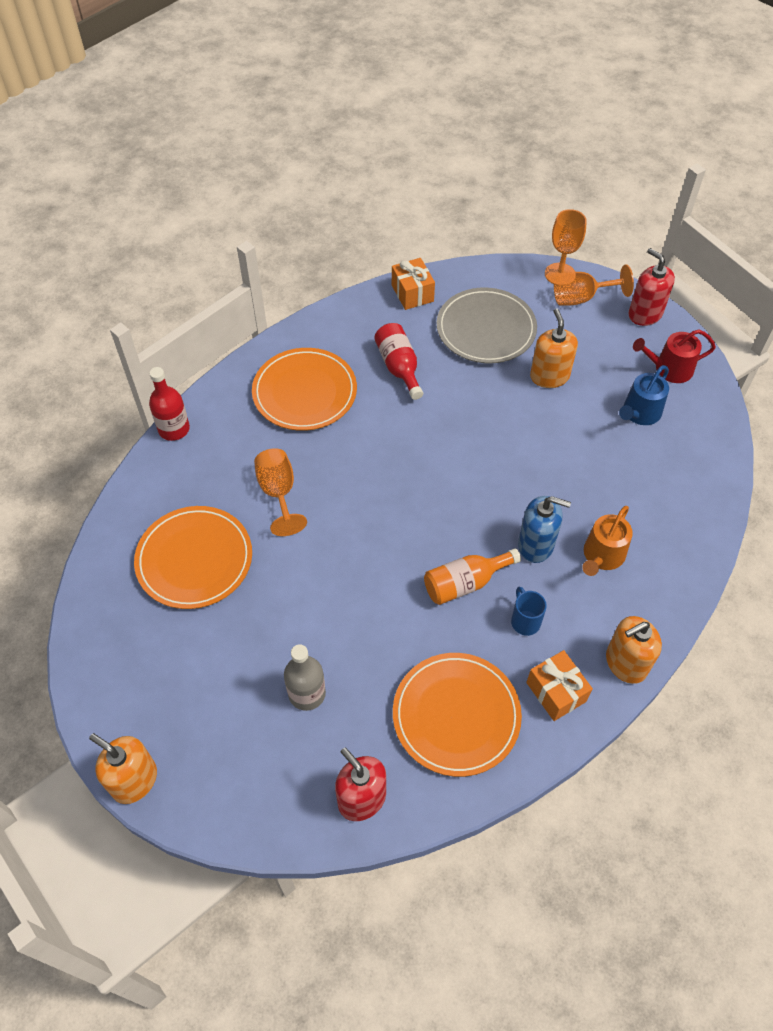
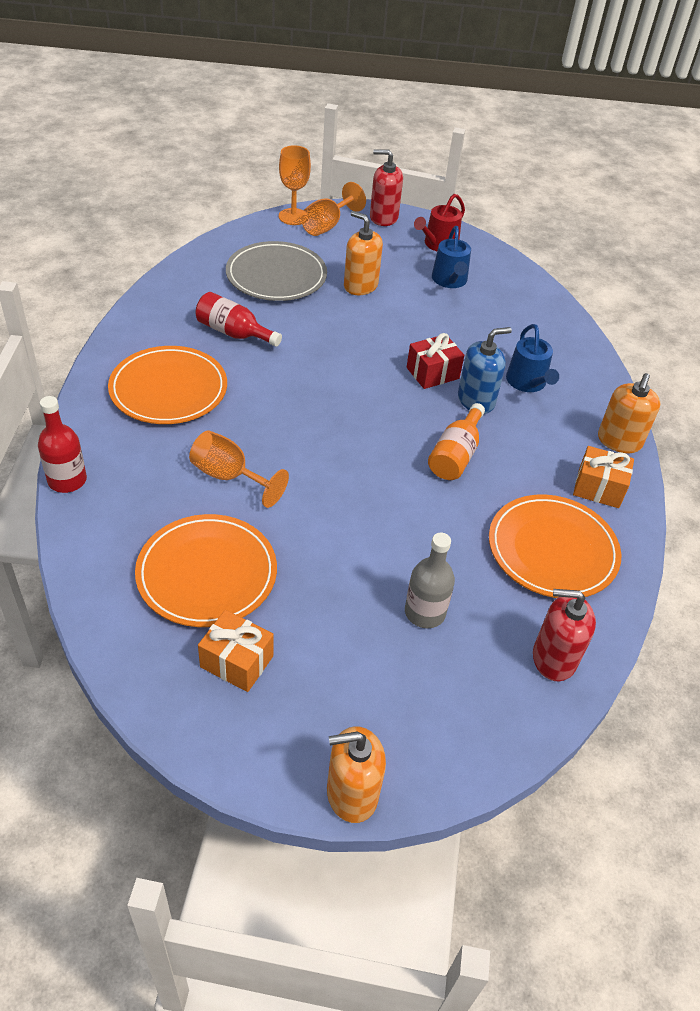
camera: 45 degrees left, 10 degrees down
orange gift [392,258,435,310] -> orange gift moved to [198,610,274,692]
blue mug [511,587,547,636] -> none
orange watering can [582,506,633,576] -> blue watering can [506,324,559,392]
none -> red gift [407,333,464,389]

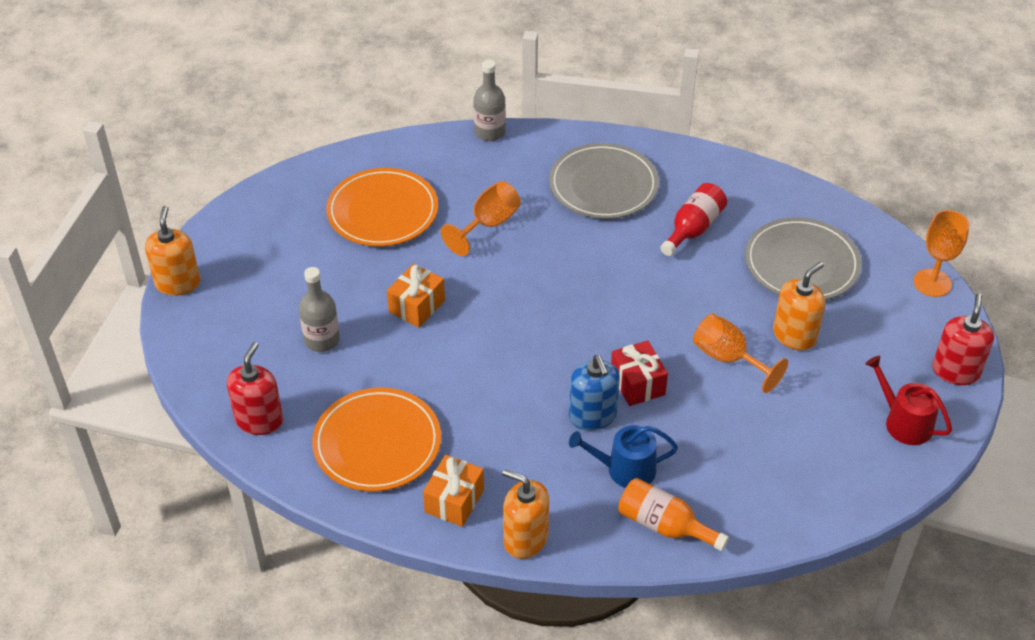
camera: 100 degrees right, 0 degrees up
red bottle [38,396,87,493] -> grey bottle [473,60,506,141]
orange plate [108,346,227,424] -> grey plate [549,143,659,219]
orange gift [198,610,274,692] -> orange gift moved to [387,264,445,328]
orange goblet [301,182,366,236] -> orange goblet moved to [693,313,788,393]
orange bottle [428,403,485,480] -> orange bottle moved to [618,478,729,551]
blue watering can [432,226,471,288] -> none

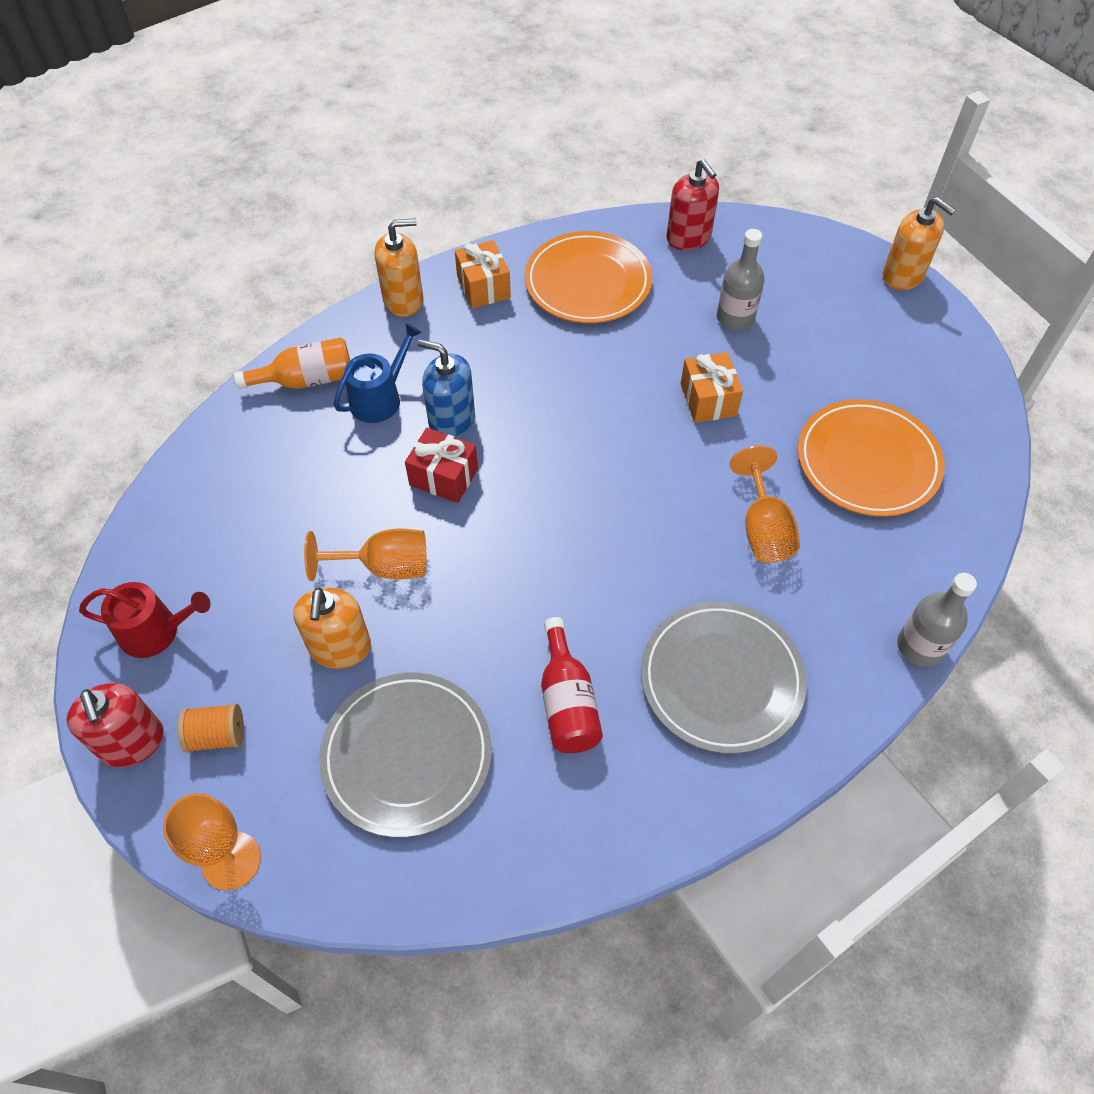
camera: 135 degrees right, 10 degrees up
none -> orange spool [178,703,244,753]

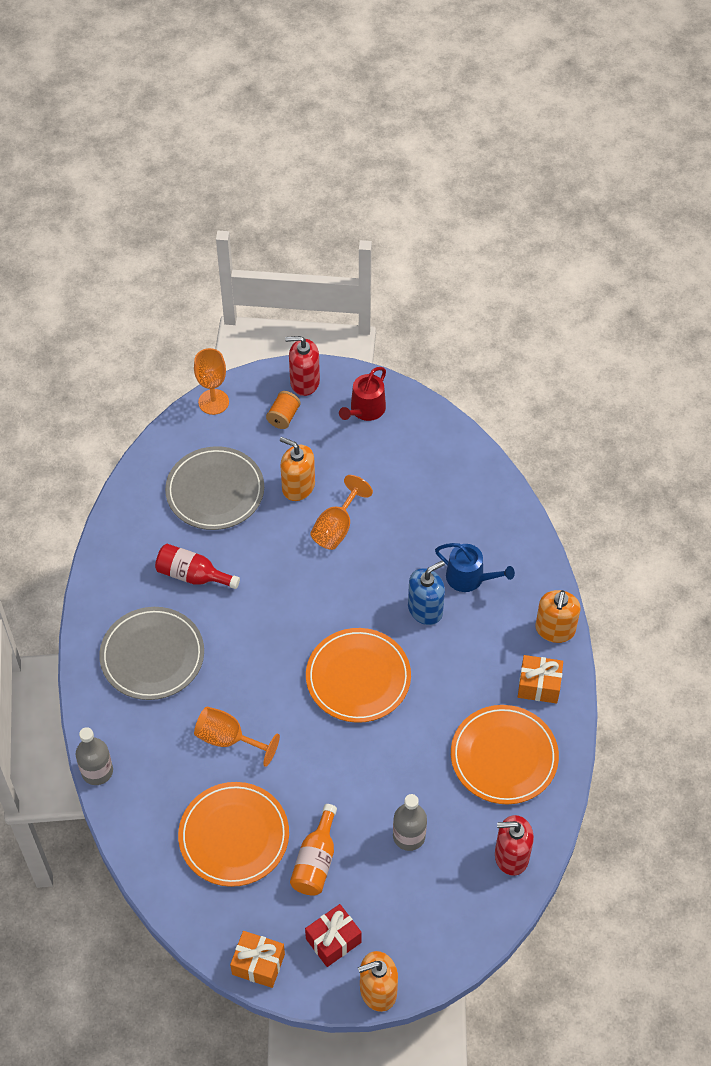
camera: 120 degrees right, 0 degrees up
orange bottle [234,337,350,389] -> orange bottle moved to [290,804,337,896]
blue watering can [333,323,422,423] -> blue watering can turned 45 degrees counterclockwise [435,543,515,592]
red gift [405,428,478,503] -> red gift moved to [305,904,362,967]
orange gift [681,352,743,423] -> orange gift moved to [230,931,285,988]
none -> orange plate [306,628,411,723]

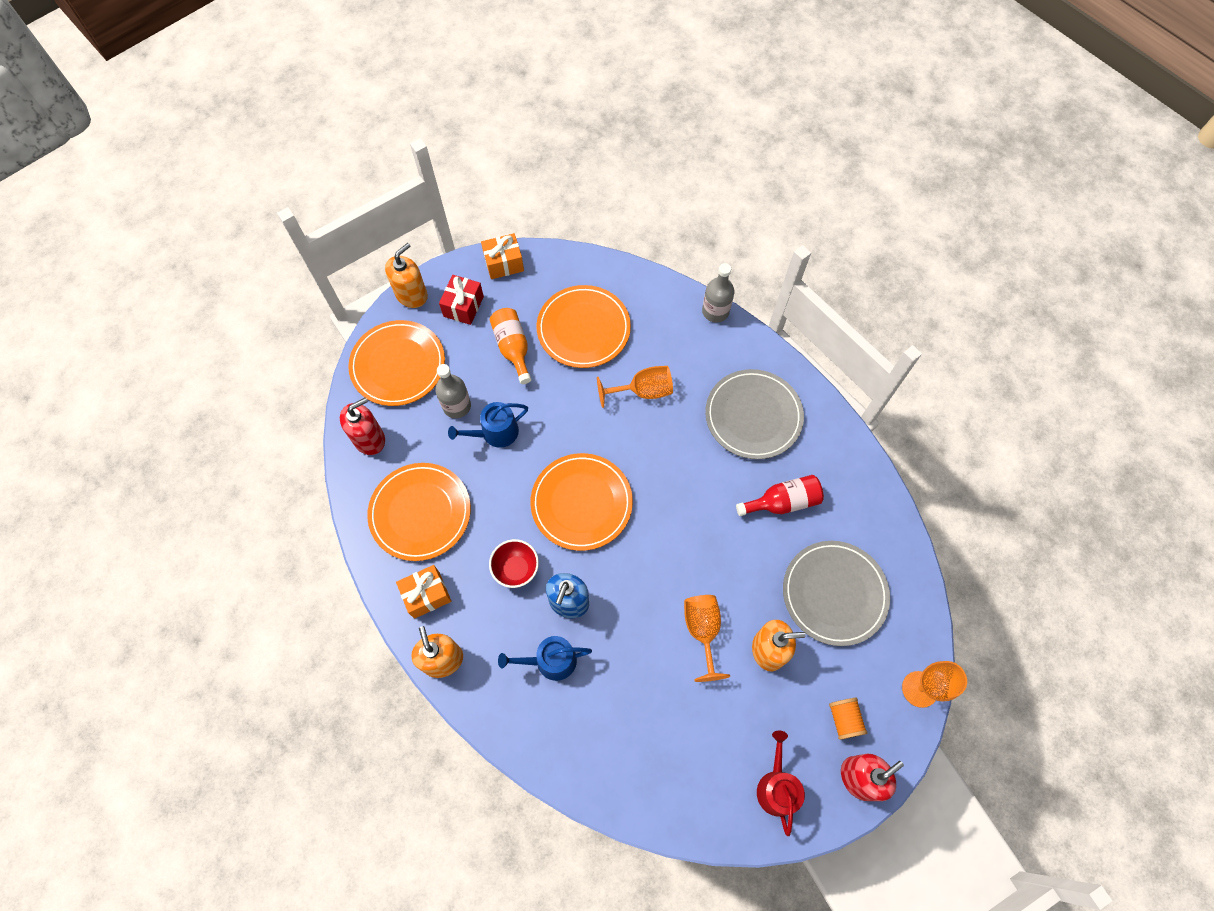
camera: 145 degrees right, 10 degrees up
none -> orange plate [348,320,445,406]
none -> blue watering can [448,402,528,448]
none -> red bowl [489,539,539,588]

